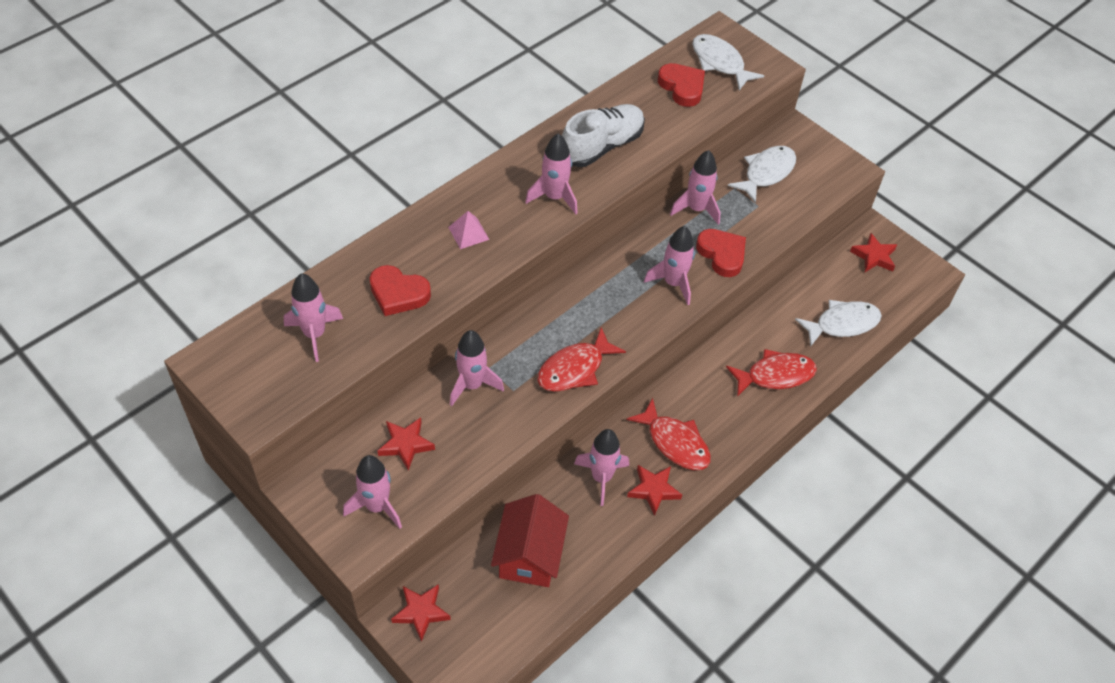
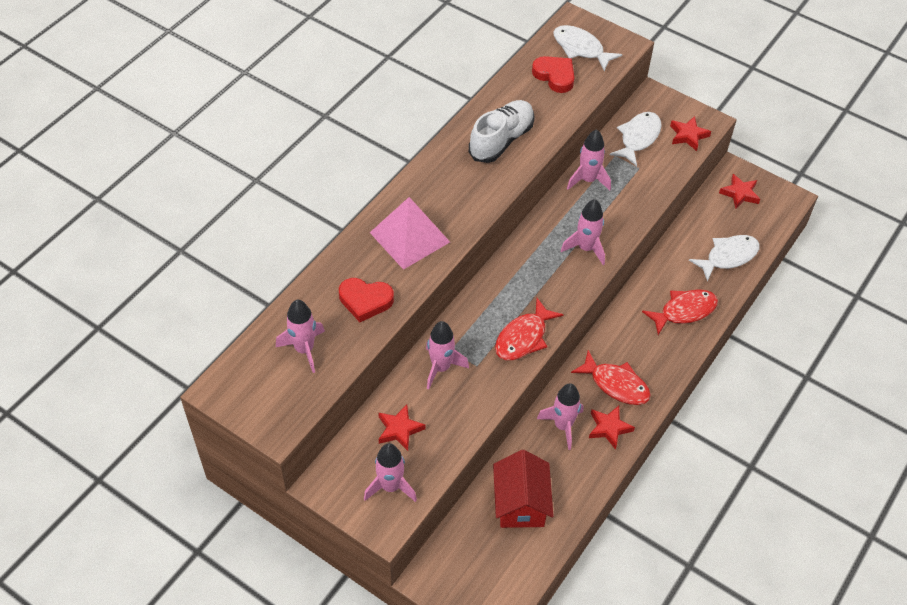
camera: 10 degrees left, 0 degrees up
red star [391,584,451,642] -> red star moved to [670,116,711,151]
pink pyramid [448,211,489,249] -> pink pyramid [370,197,450,270], size x2.09
pink rocket [525,133,578,214] -> none
red heart [696,229,746,277] -> none

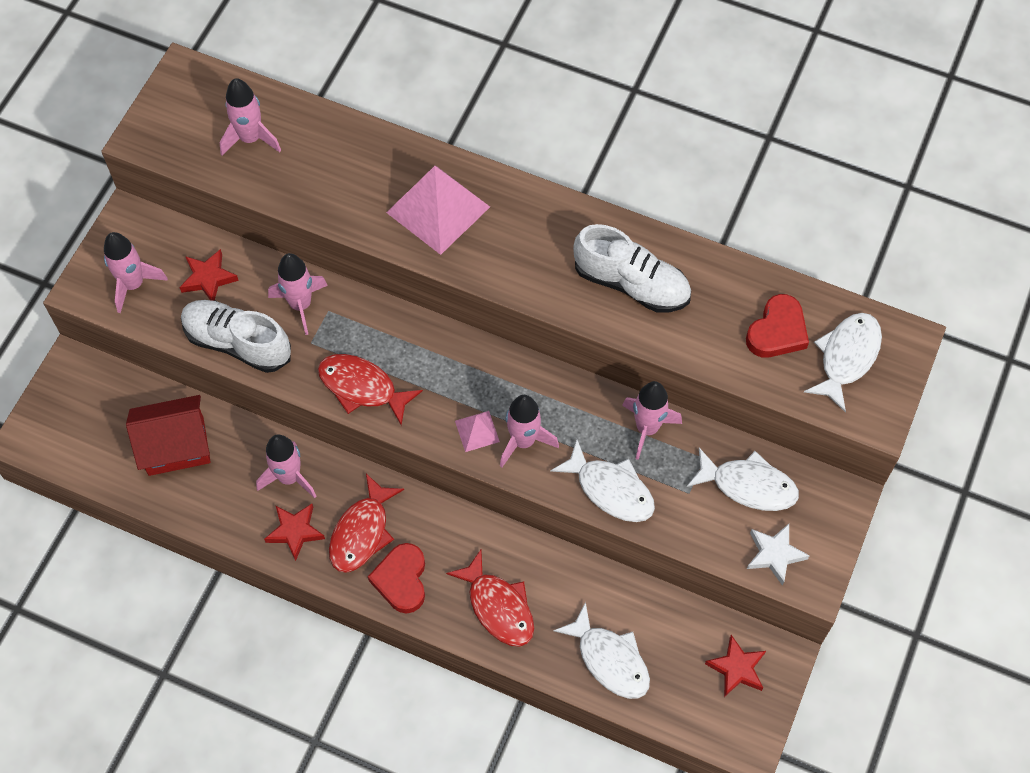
camera: 80 degrees right, 10 degrees up
red heart [339,278,394,322] -> red heart moved to [368,543,425,614]
red star [670,116,711,151] -> white star [747,524,810,586]
none -> white shoe [181,300,291,373]
none -> pink pyramid [455,411,500,452]
none -> white fish [550,439,655,522]

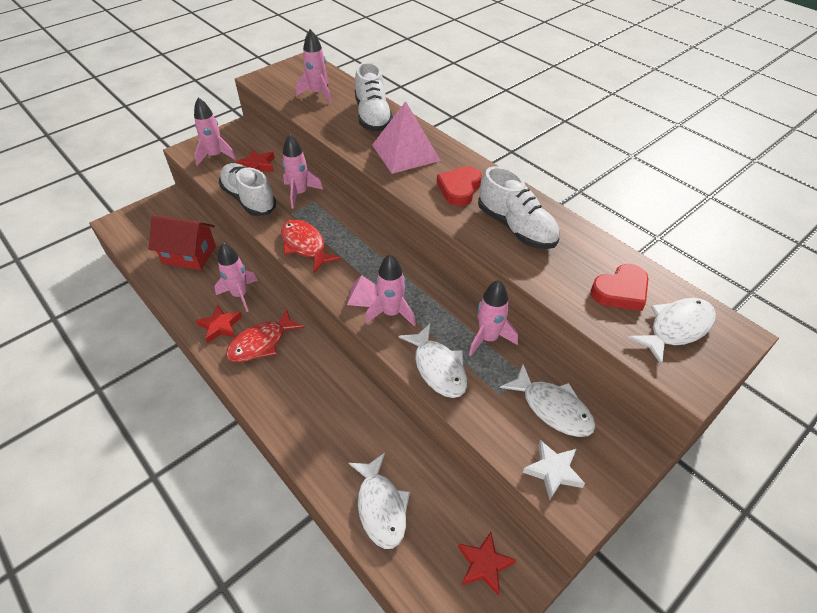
camera: 25 degrees right, 15 degrees down
red heart [368,543,425,614] -> red heart moved to [437,166,482,206]
red fish [446,550,534,647] -> none
none -> white shoe [355,62,393,132]

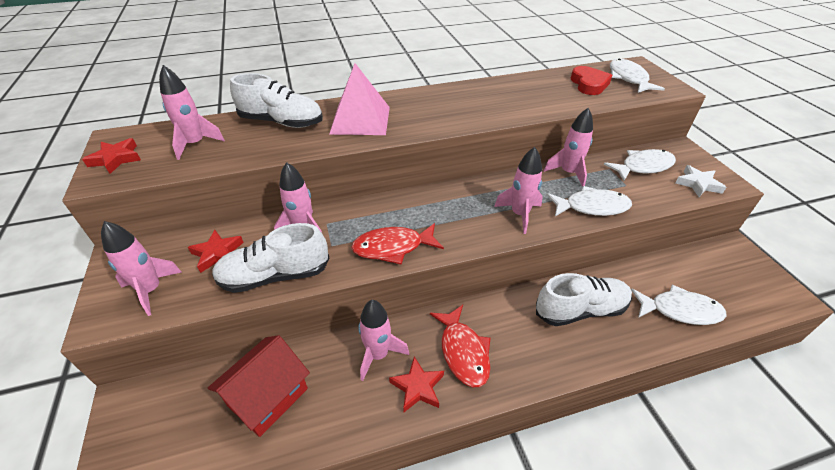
camera: 65 degrees left, 5 degrees down
pink pyramid [347,275,378,307] -> none
red heart [437,166,482,206] -> none
red star [458,532,516,595] -> red star moved to [82,138,141,174]
white shoe [478,166,560,249] -> white shoe moved to [536,273,632,326]

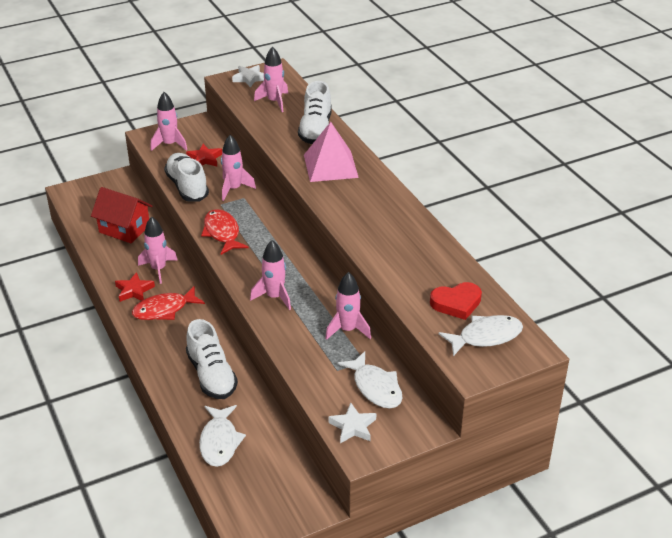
camera: 80 degrees right, 5 degrees down
red star [82,138,141,174] -> white star [232,65,264,88]
white fish [547,186,632,216] -> none

